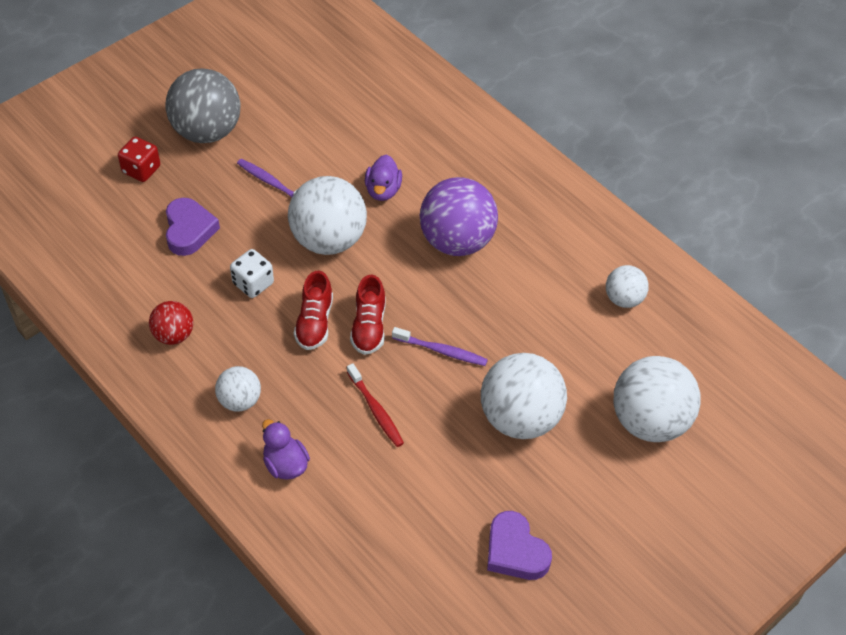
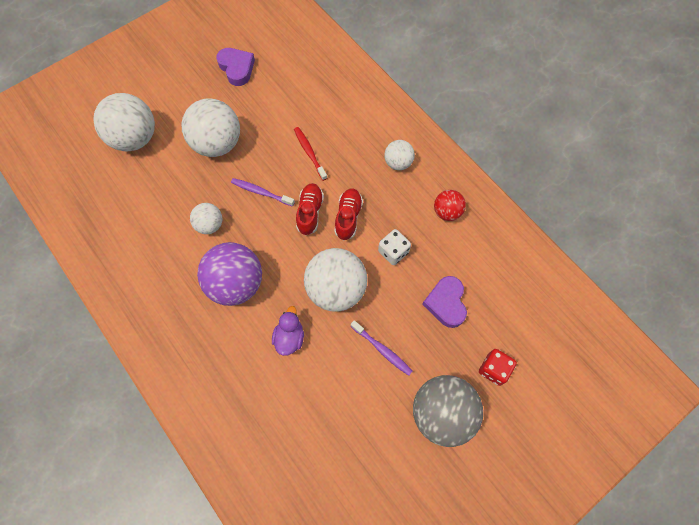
camera: 175 degrees left, 15 degrees up
purple duck [262,419,310,480] -> none
white ball [606,265,649,308] -> white ball moved to [190,203,222,234]

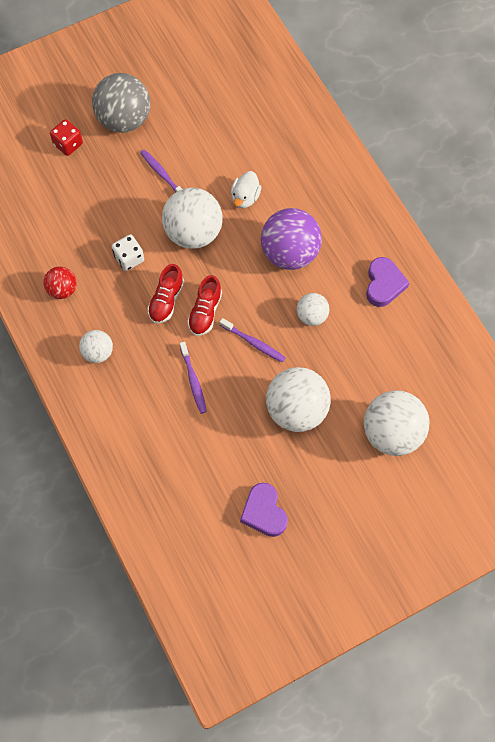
camera: 170 degrees left, 0 degrees up
purple duck [272,306,304,356] -> white duck [231,171,261,208]
red toothbrush [294,127,327,181] -> purple toothbrush [180,342,207,414]
purple heart [422,276,467,328] -> purple heart moved to [366,257,409,307]

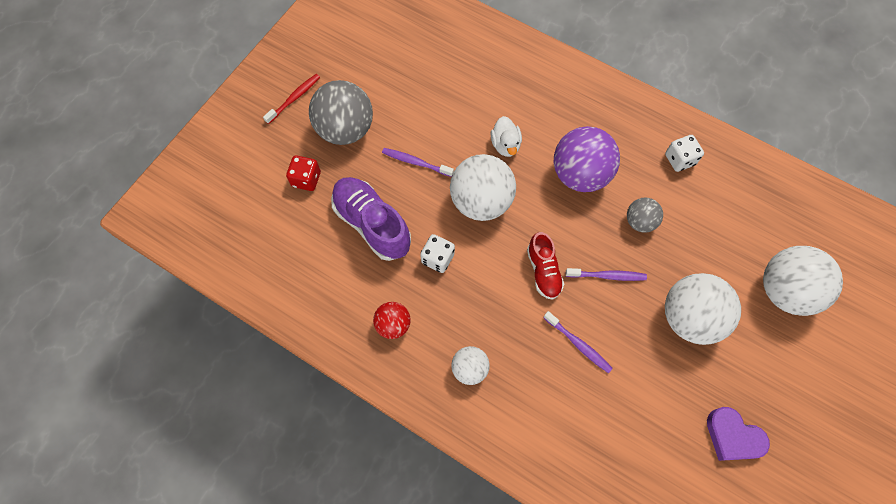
camera: 30 degrees left, 0 degrees up
red shoe [147,264,184,323] -> none
white ball [296,293,329,326] -> grey ball [627,197,663,233]
purple heart [366,257,409,307] -> white dice [665,135,704,172]
none -> red toothbrush [263,74,320,124]
none -> purple shoe [331,177,411,261]

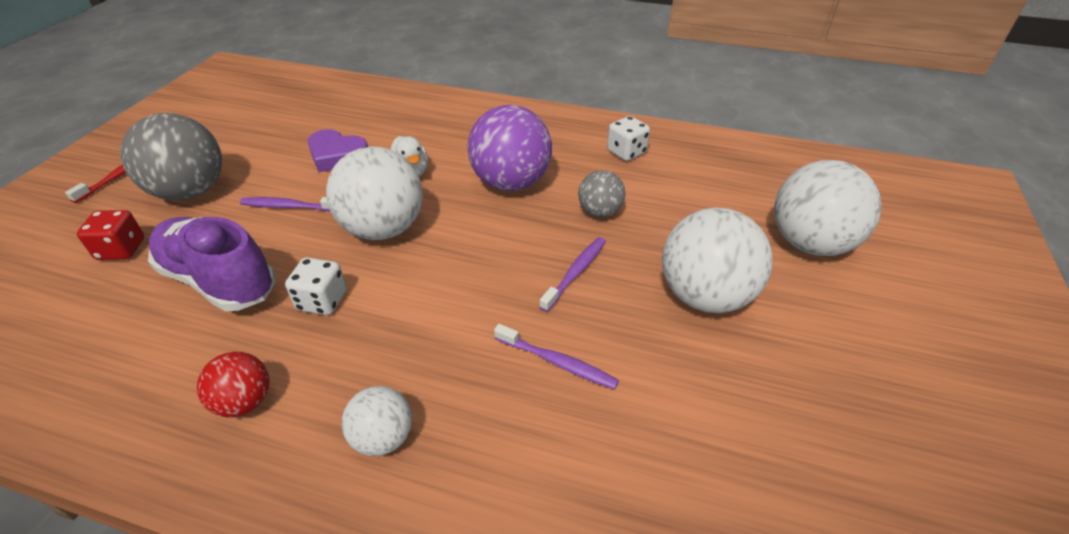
camera: 15 degrees left, 25 degrees down
red shoe [527,232,564,300] -> none
purple toothbrush [566,268,647,281] -> purple toothbrush turned 45 degrees counterclockwise [539,237,606,312]
purple heart [707,407,770,461] -> purple heart moved to [308,129,368,172]

